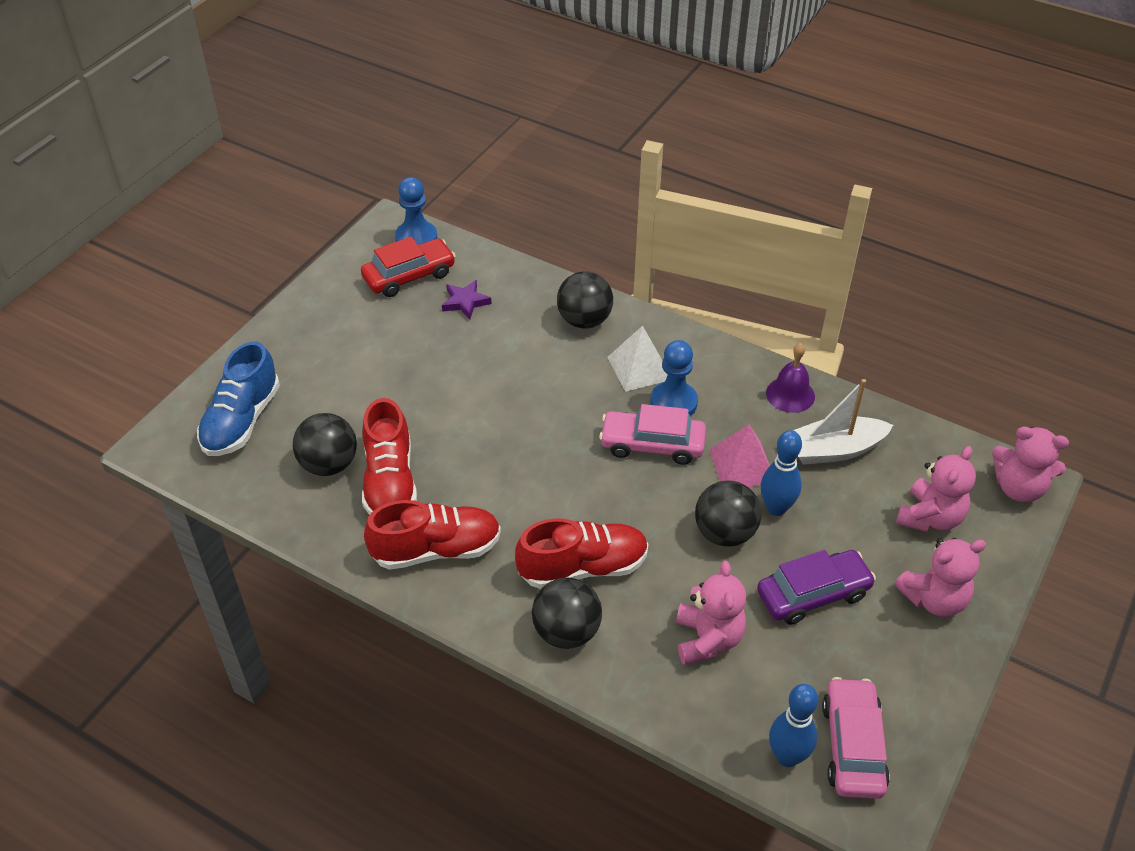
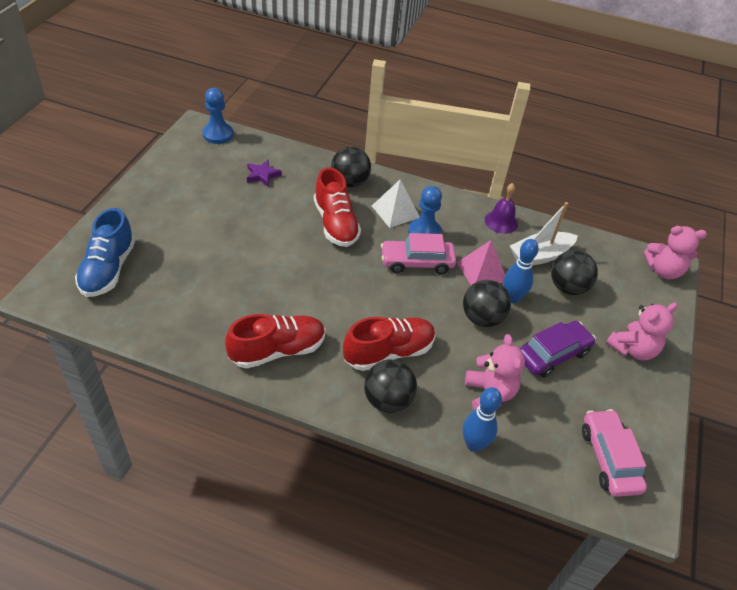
camera: 15 degrees left, 0 degrees up
black ball [293,413,357,476] -> black ball moved to [551,250,598,295]
red car [361,237,456,297] -> none
red shoe [362,398,417,515] -> red shoe moved to [314,168,361,247]
blue bowling pin [769,684,818,767] -> blue bowling pin moved to [463,387,502,452]
pink teddy bear [896,446,976,532] -> none

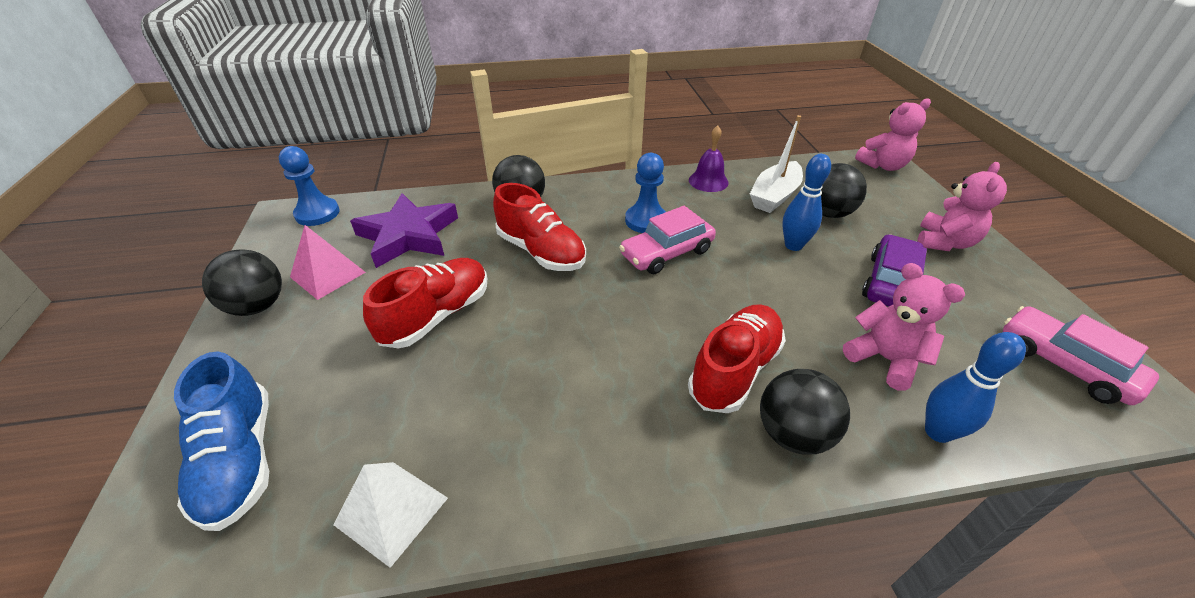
camera: 25 degrees left, 5 degrees down
red shoe [225,314,325,369] -> red shoe moved to [363,258,487,349]
purple star [247,160,282,187] -> purple star [350,193,458,268], size x2.05
white pyramid [372,179,420,228] -> white pyramid moved to [333,462,448,568]
pink pyramid [457,240,505,285] -> pink pyramid moved to [290,225,366,300]
black ball [463,280,511,327] -> black ball moved to [202,250,282,316]

